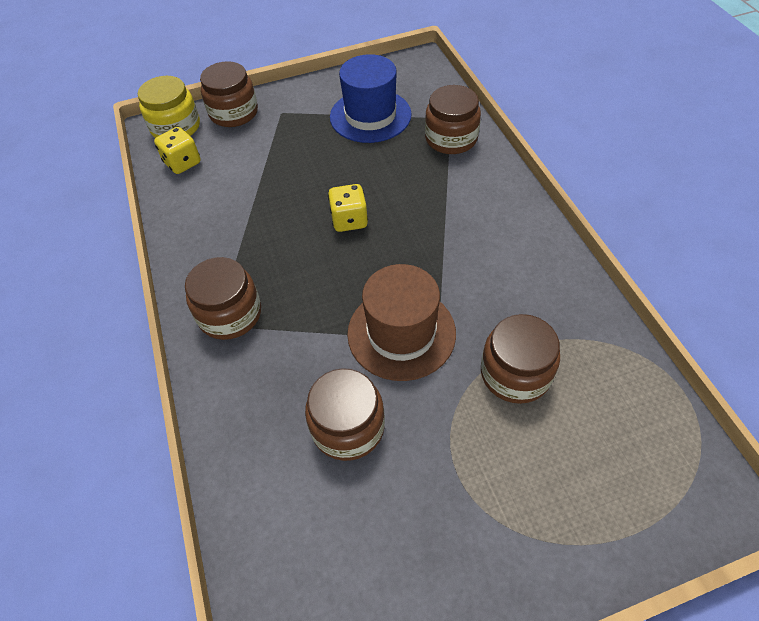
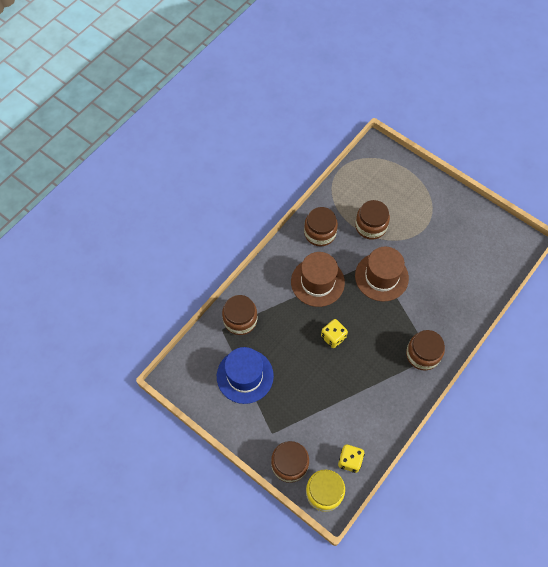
camera: 125 degrees left, 10 degrees up
brown jar [305,368,385,461] -> brown jar moved to [304,207,338,247]
none -> brown hat [291,252,345,307]

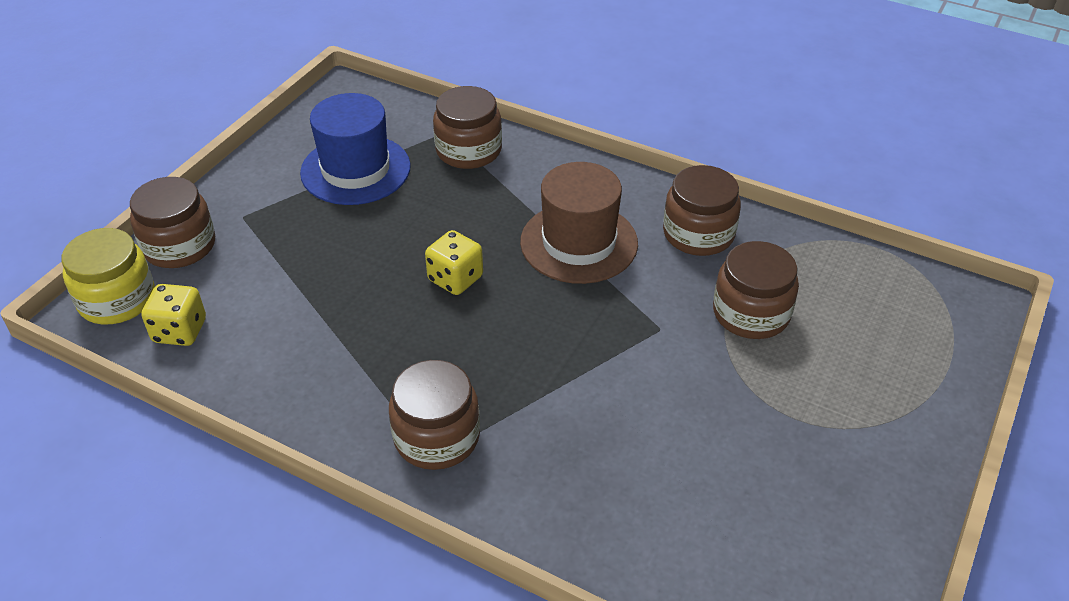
camera: 80 degrees right, 20 degrees down
brown hat [355,246,409,302] -> none

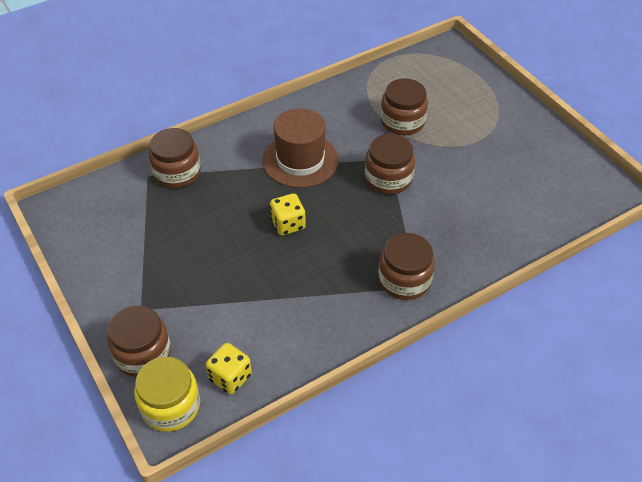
camera: 60 degrees left, 5 degrees up
blue hat [300,93,411,205] -> none
brown jar [663,165,741,256] -> brown jar moved to [365,134,415,194]

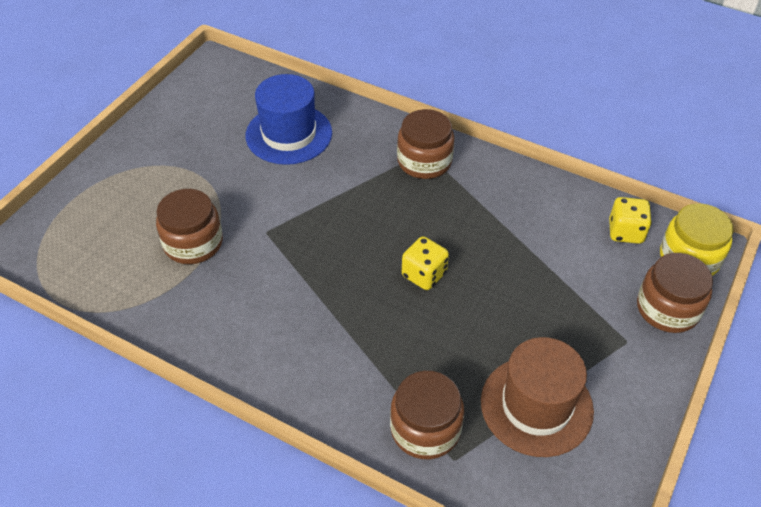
camera: 120 degrees left, 0 degrees up
brown hat [262,108,339,188] -> brown hat moved to [481,337,594,457]
brown jar [365,134,415,194] -> none
none -> blue hat [246,74,332,165]

